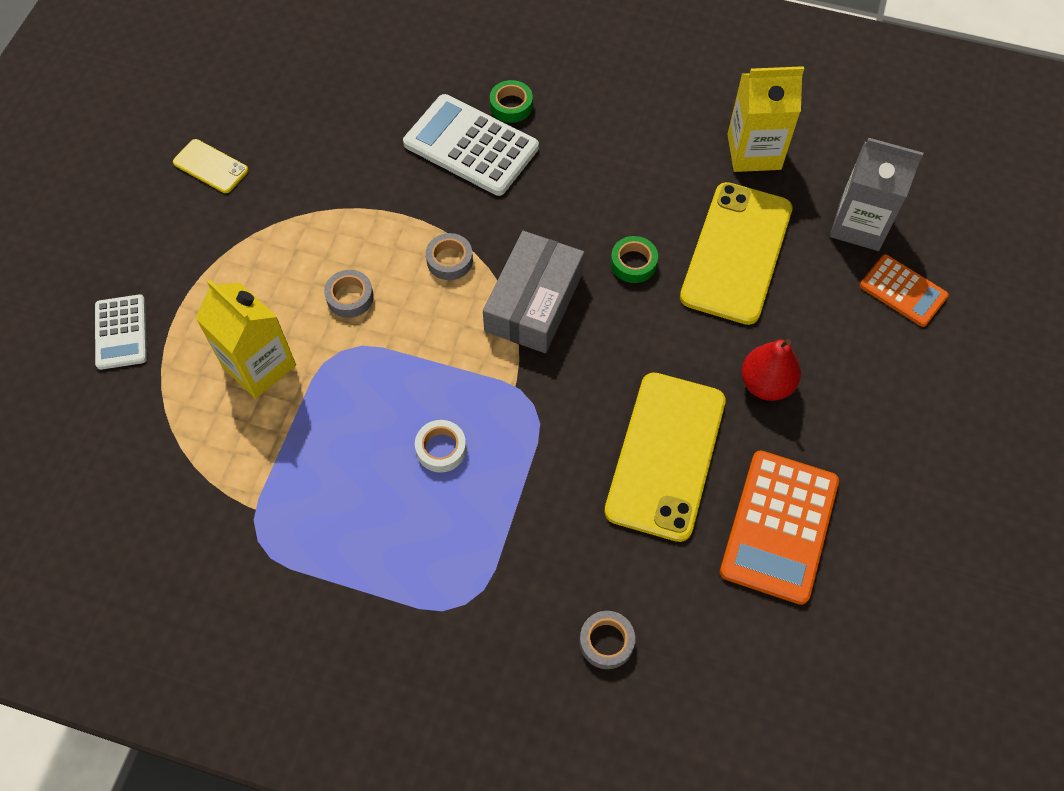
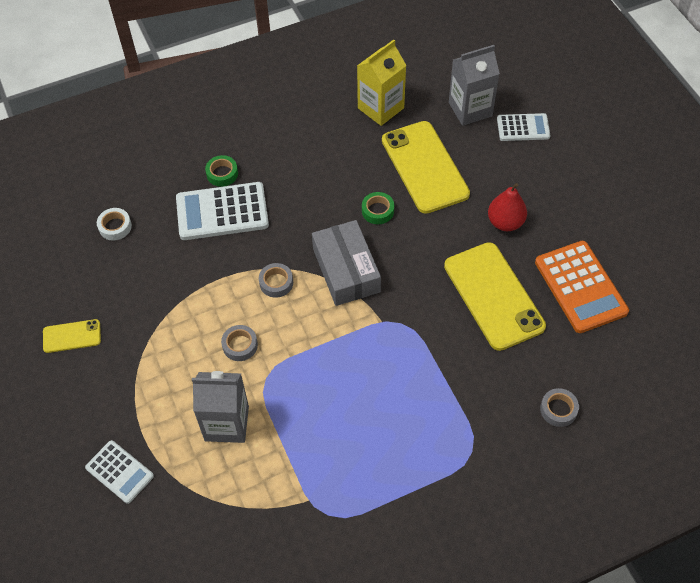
camera: 40 degrees left, 5 degrees down
yellow carton [196,279,296,399] -> grey carton [192,371,249,443]
white tape [415,420,466,473] -> white tape moved to [97,208,132,241]
orange calculator [860,254,949,327] -> white calculator [497,113,551,141]

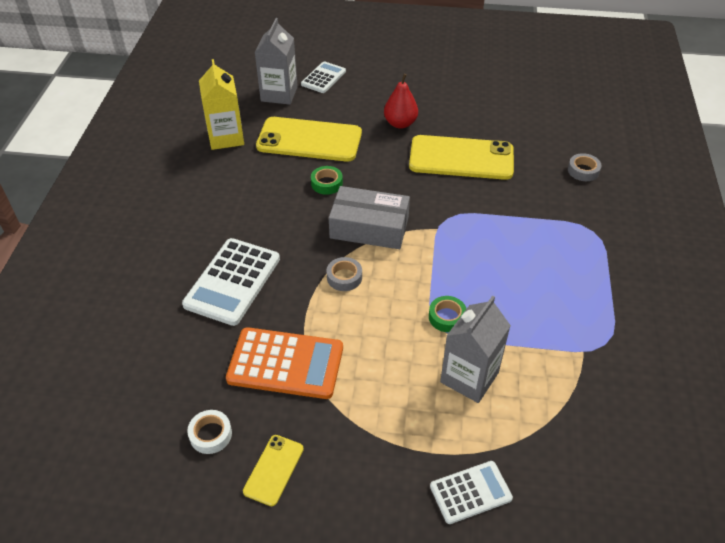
camera: 60 degrees left, 10 degrees down
white tape [97,208,132,241] -> white tape moved to [187,410,232,454]
green tape [205,155,238,187] -> green tape moved to [429,296,466,332]
grey tape [221,325,258,361] -> none
orange calculator [535,241,629,333] -> orange calculator moved to [226,327,343,399]

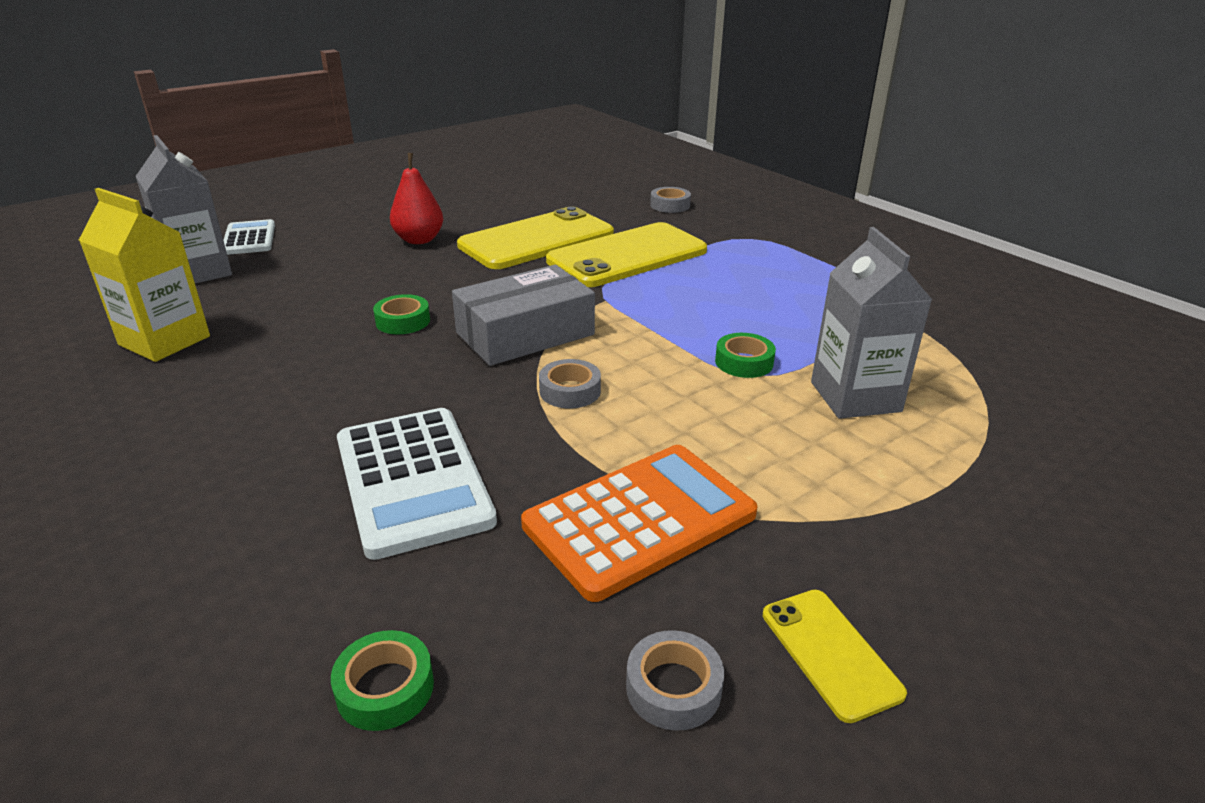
camera: 45 degrees left, 15 degrees down
white tape [187,410,232,454] -> grey tape [626,630,724,731]
yellow phone [256,117,362,162] -> yellow phone moved to [546,222,707,287]
white calculator [430,461,513,524] -> none
none -> green tape [331,630,434,731]

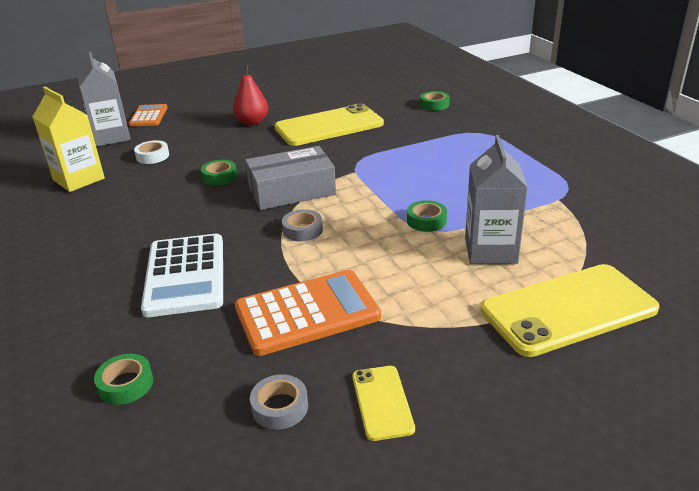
camera: 15 degrees right, 0 degrees up
white calculator [223,219,275,255] -> orange calculator [129,104,168,127]
yellow phone [546,222,707,287] -> yellow phone moved to [481,264,660,357]
grey tape [650,187,691,213] -> green tape [420,91,450,111]
none -> white tape [134,140,169,164]

